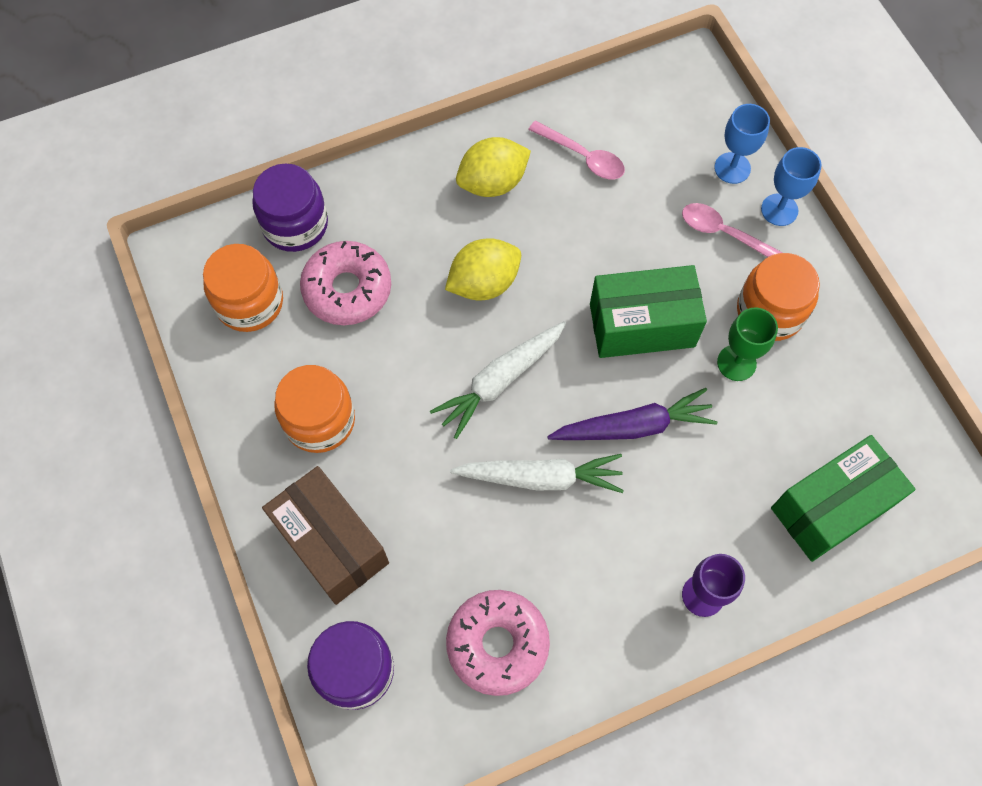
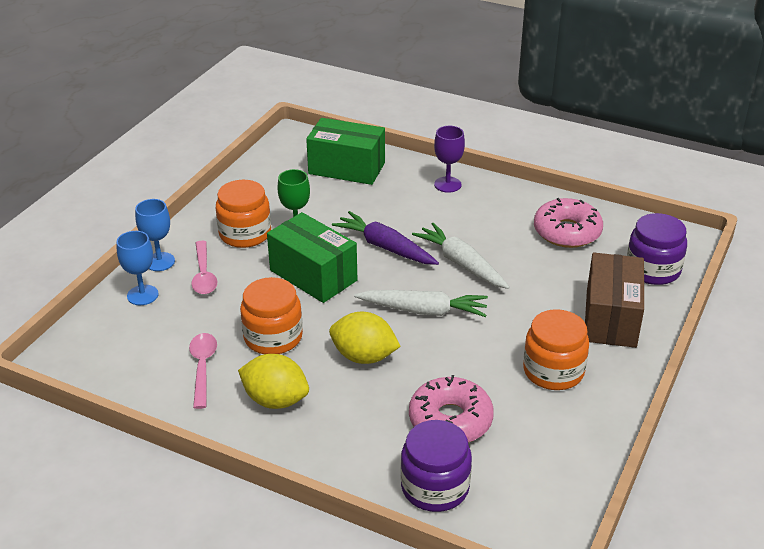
camera: 130 degrees left, 30 degrees down
orange jar [203,244,283,332] -> orange jar moved to [240,277,303,354]

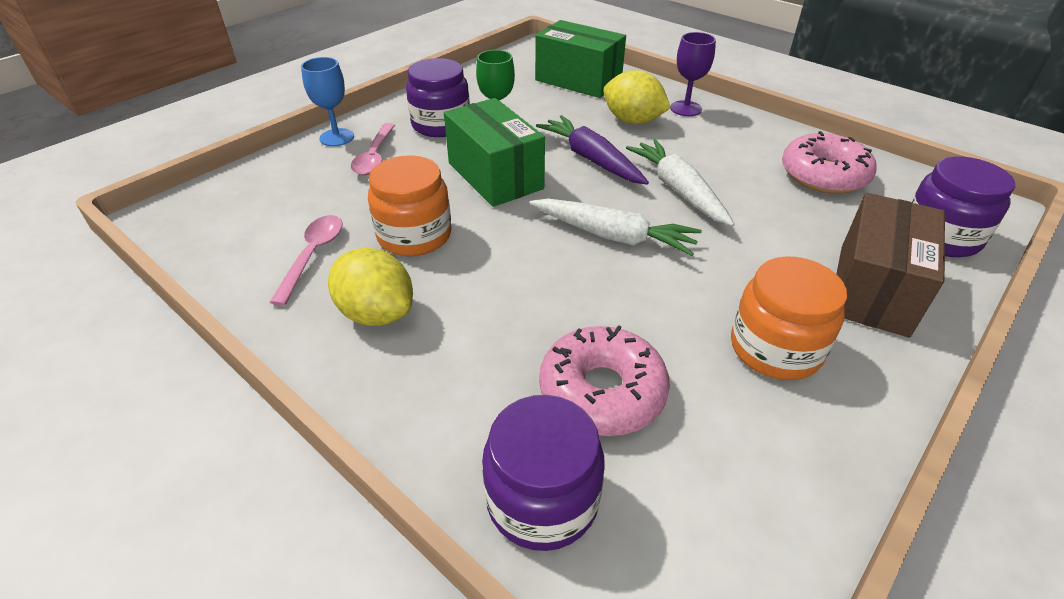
camera: 15 degrees right, 5 degrees up
blue goblet [116,231,159,305] -> none
orange jar [216,180,271,248] -> purple jar [406,58,470,137]
yellow lemon [329,312,401,364] -> yellow lemon moved to [603,70,671,124]

